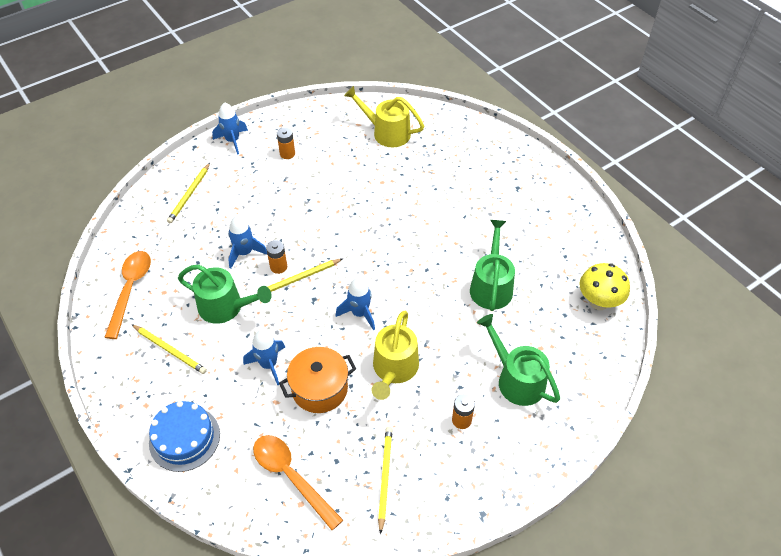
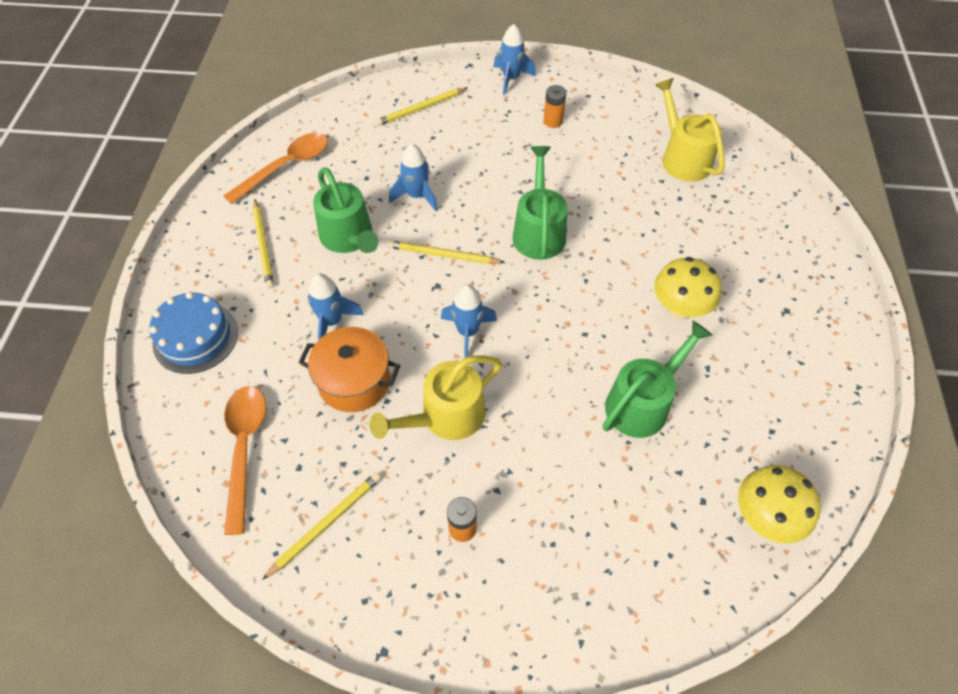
camera: 40 degrees right, 5 degrees up
orange battery [266,240,287,274] -> none
green watering can [477,314,560,406] -> green watering can moved to [512,146,568,260]
none -> yellow mushroom [654,257,722,320]

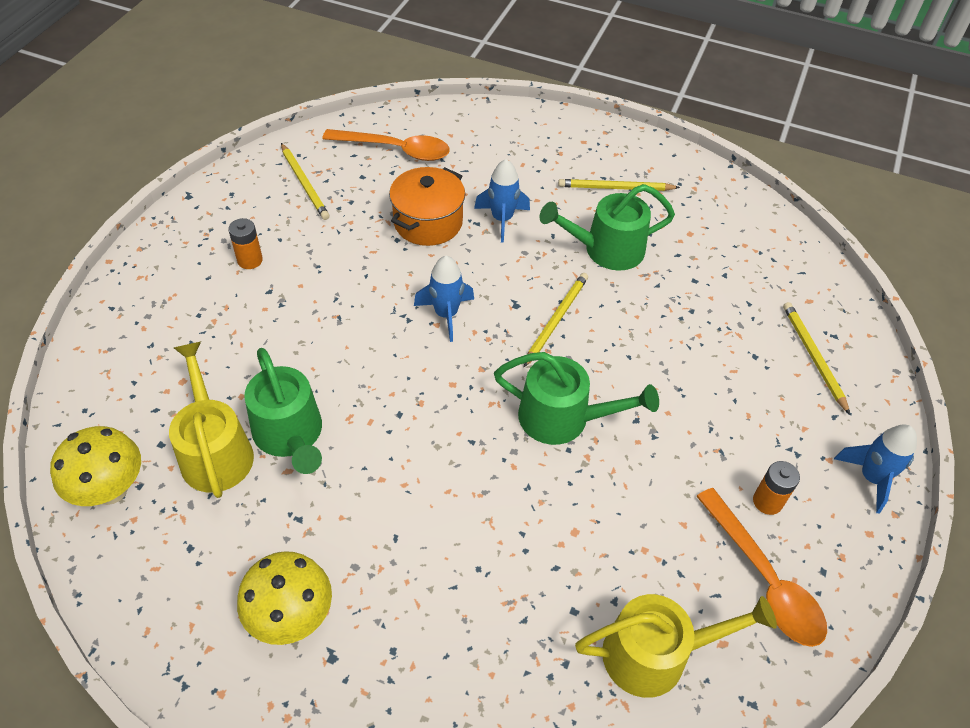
camera: 105 degrees right, 5 degrees down
blue cake [149,292,238,374] -> none
orange spoon [224,133,328,204] -> orange spoon moved to [696,488,827,647]
yellow watering can [369,356,502,440] -> yellow watering can moved to [169,341,254,498]
blue rocket [389,143,438,211] -> none
yellow mushroom [654,257,722,320] -> yellow mushroom moved to [237,551,332,645]

